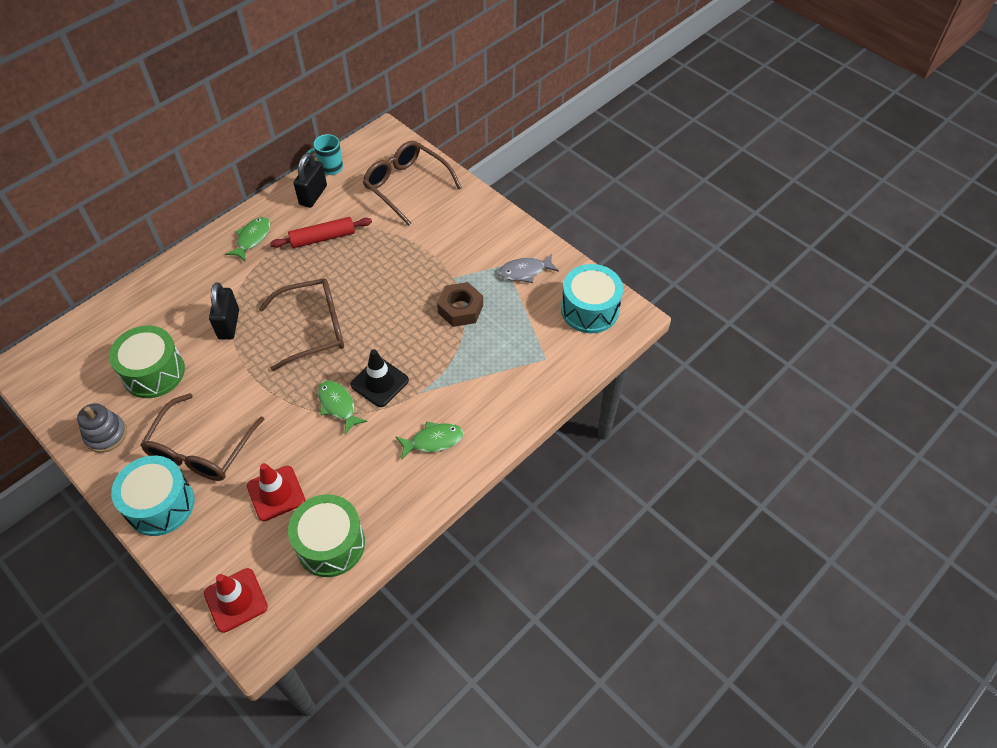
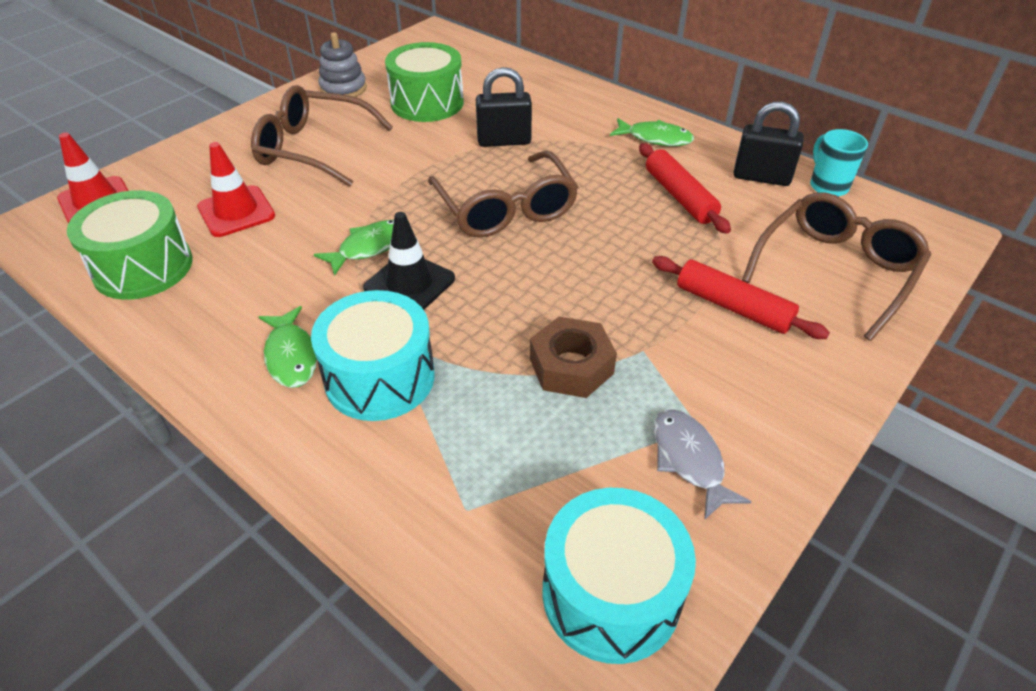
camera: 85 degrees right, 10 degrees down
turquoise drum [111,456,195,536] -> turquoise drum moved to [311,290,435,421]
none -> red rolling pin [652,256,830,339]

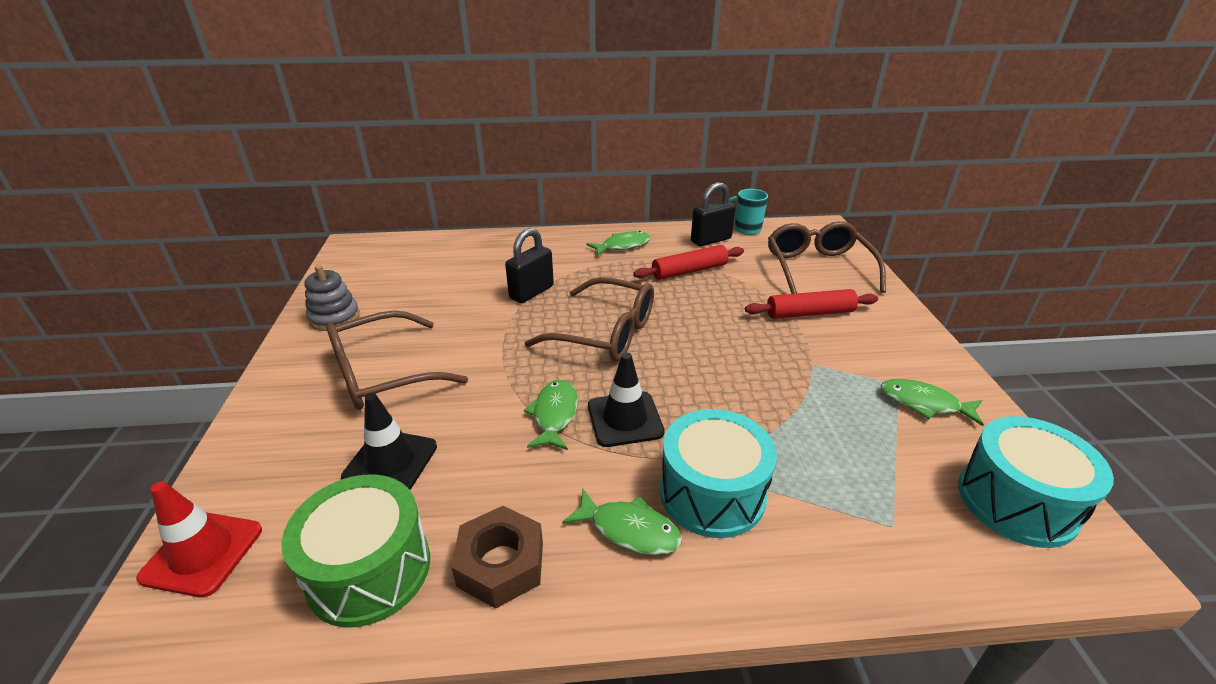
camera: 45 degrees left, 10 degrees down
red traffic cone [197,142,275,237] -> black traffic cone [341,393,437,490]
green drum [385,42,464,122] -> none
brown nut [530,317,617,398] -> brown nut moved to [451,506,543,609]
red rolling pin [639,143,731,234] -> red rolling pin turned 45 degrees counterclockwise [633,245,744,280]
grey fish [654,409,752,520] -> green fish [881,379,984,426]

